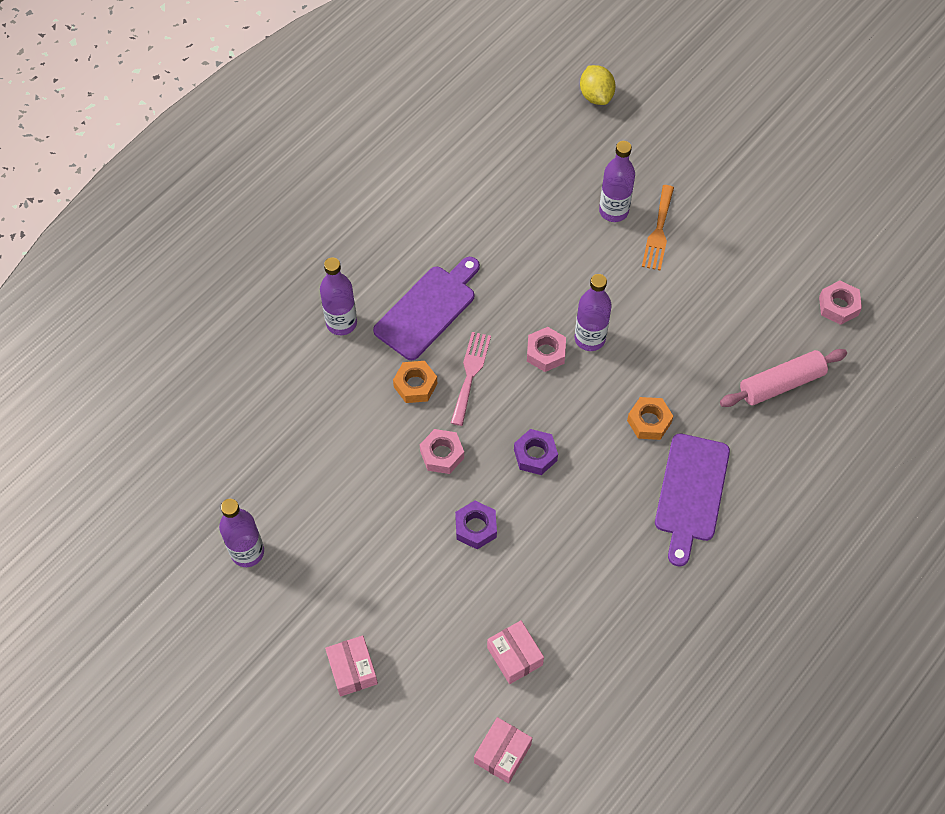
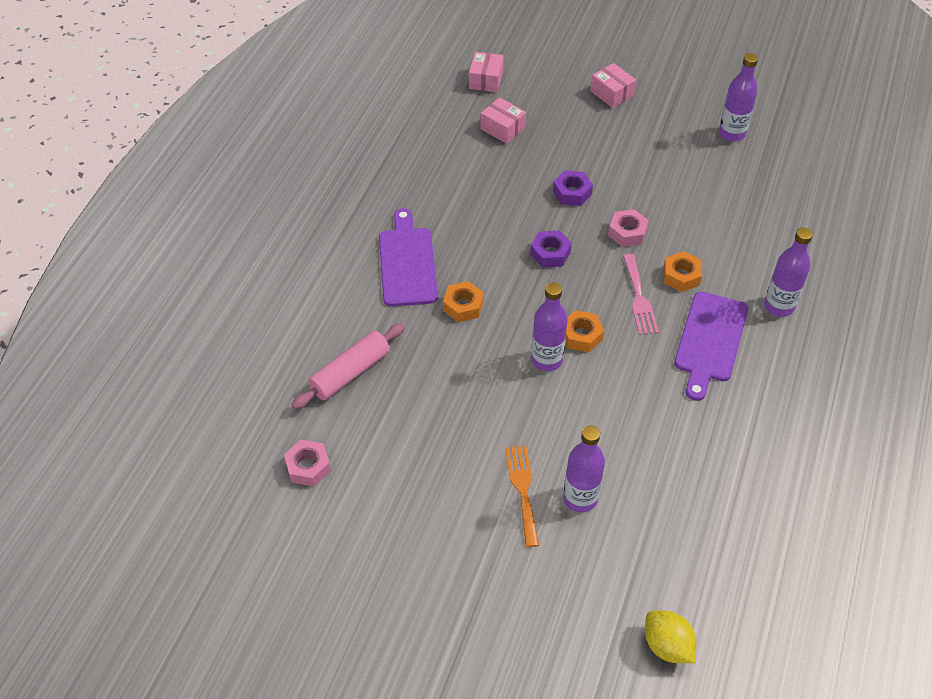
camera: 160 degrees right, 10 degrees down
pink nut [527,327,566,372] -> orange nut [565,310,604,352]

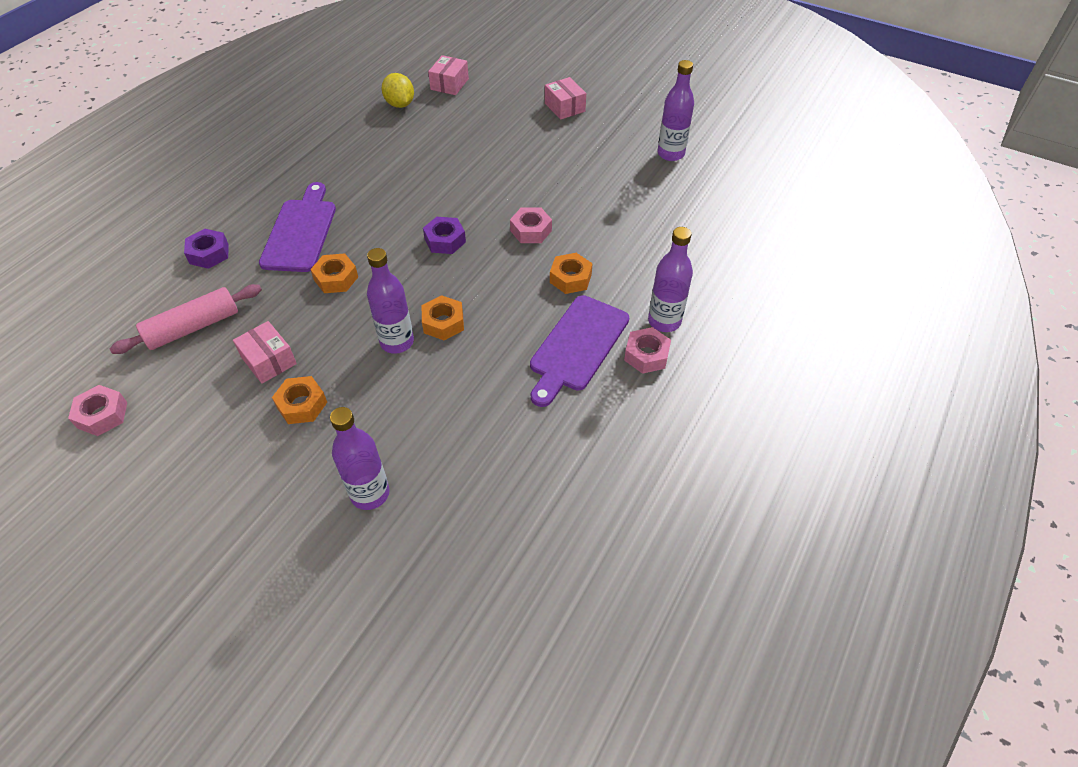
camera: 10 degrees right, 0 degrees up
pink box [480,97,526,144] -> pink box moved to [233,321,297,384]
orange fork [505,445,539,547] -> none
purple nut [553,171,593,206] -> purple nut moved to [184,229,229,269]
pink fork [623,254,659,335] -> none
yellow lemon [645,610,696,663] -> yellow lemon moved to [382,73,414,108]
none -> orange nut [272,376,327,424]
none -> pink nut [624,327,671,374]

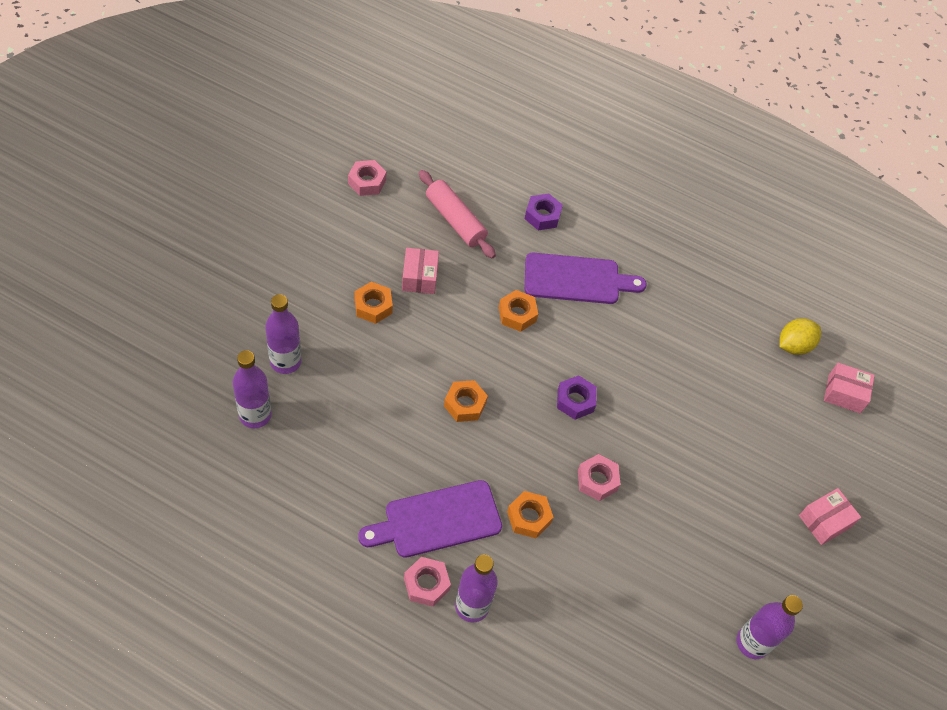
camera: 80 degrees right, 5 degrees up
pink box [233,321,297,384] -> pink box turned 45 degrees counterclockwise [402,248,439,294]
purple bottle [367,248,414,354] -> purple bottle moved to [233,350,272,428]
purple cutting board [530,295,629,407] -> purple cutting board turned 45 degrees counterclockwise [358,480,502,558]

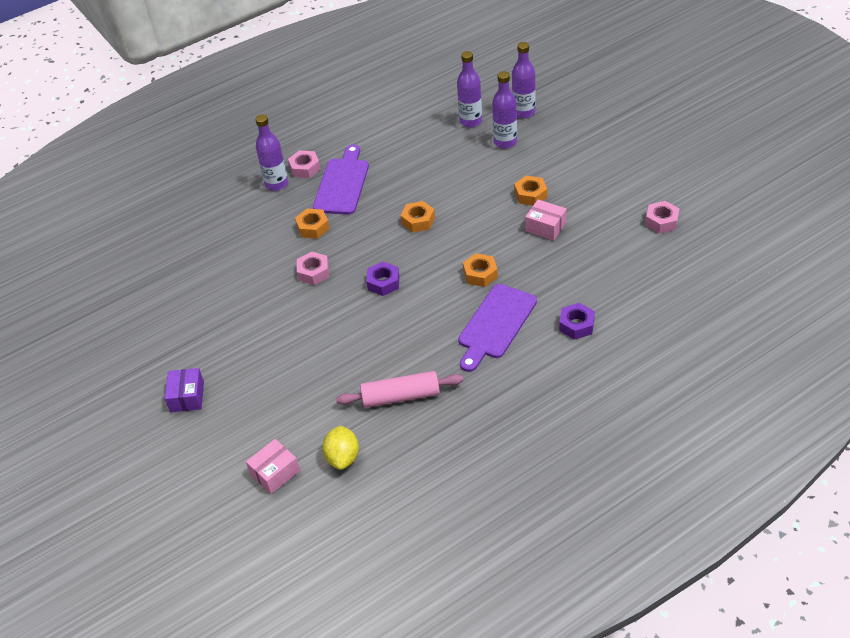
camera: 130 degrees right, 10 degrees down
pink rolling pin [419,170,496,258] -> pink rolling pin moved to [336,371,463,408]
purple bottle [737,595,803,659] -> purple bottle moved to [512,42,536,118]
pink box [799,488,861,545] -> purple box [165,368,204,412]

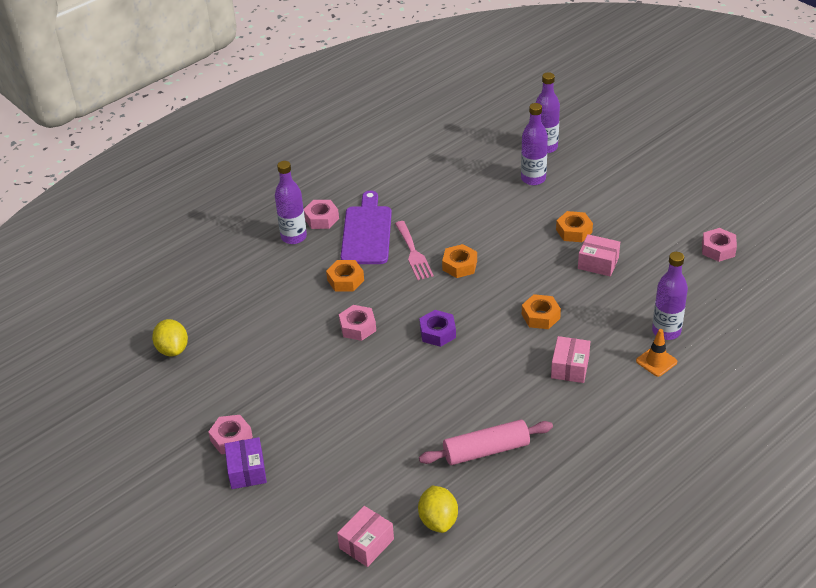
camera: 10 degrees left, 5 degrees down
purple bottle [457,51,482,127] -> purple bottle moved to [652,252,688,340]
purple cutting board [458,284,537,372] -> pink box [551,336,590,383]
purple nut [559,303,595,340] -> orange traffic cone [636,329,677,377]
none -> yellow lemon [152,319,188,356]
none -> pink nut [208,415,253,454]
none -> pink fork [395,221,434,280]

